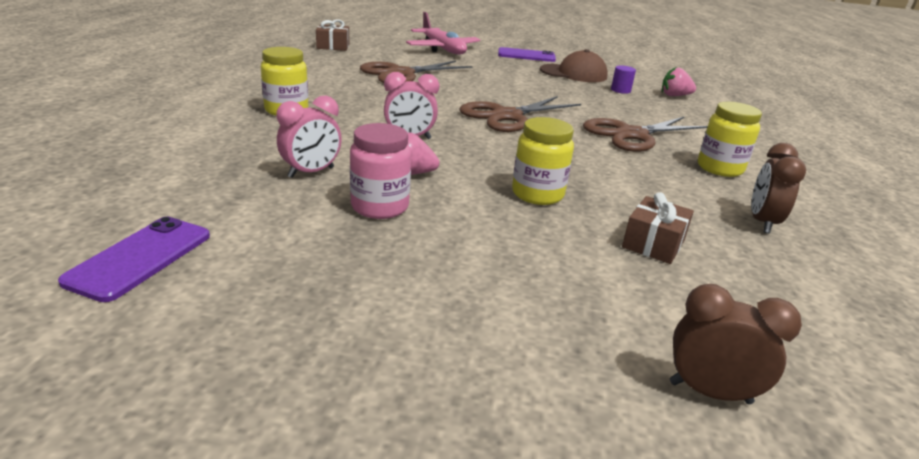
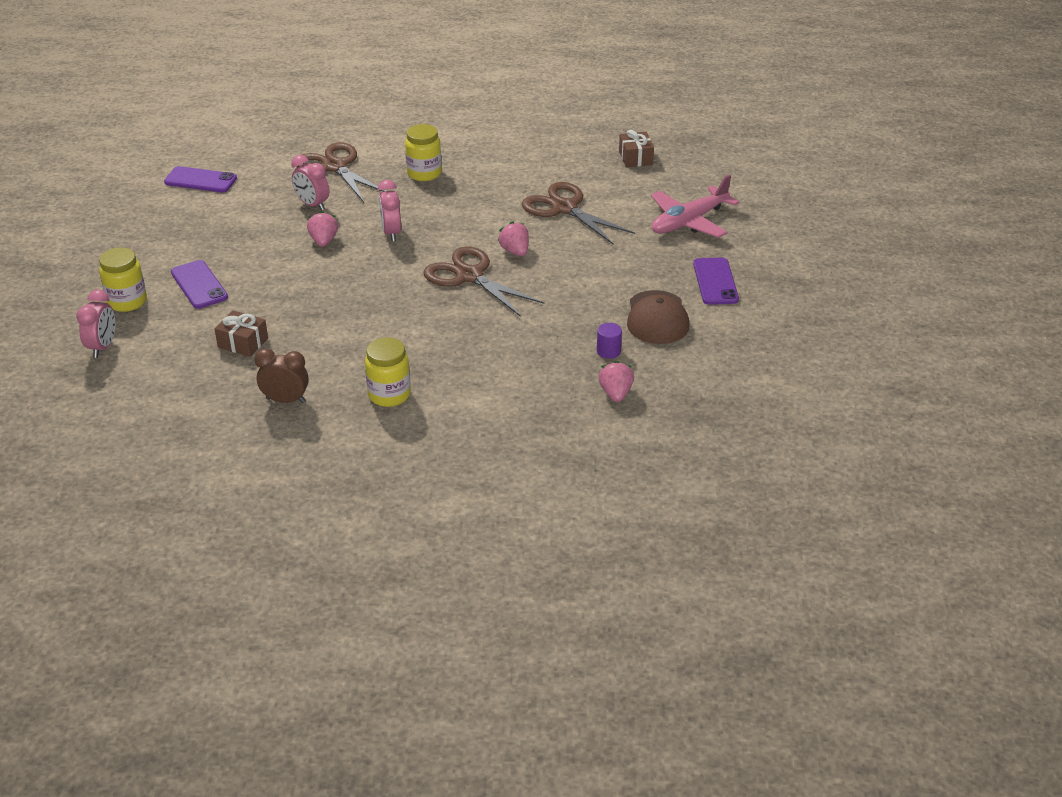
camera: 85 degrees right, 10 degrees up
pink jar [350,123,411,219] -> none
yellow jar [512,117,574,205] -> yellow jar moved to [99,247,147,312]
brown scissors [583,116,708,152] -> brown scissors moved to [297,142,385,202]
brown clock [670,284,802,404] -> pink clock [76,289,115,358]
none -> purple phone [171,260,228,309]
none -> pink strawberry [498,221,529,256]

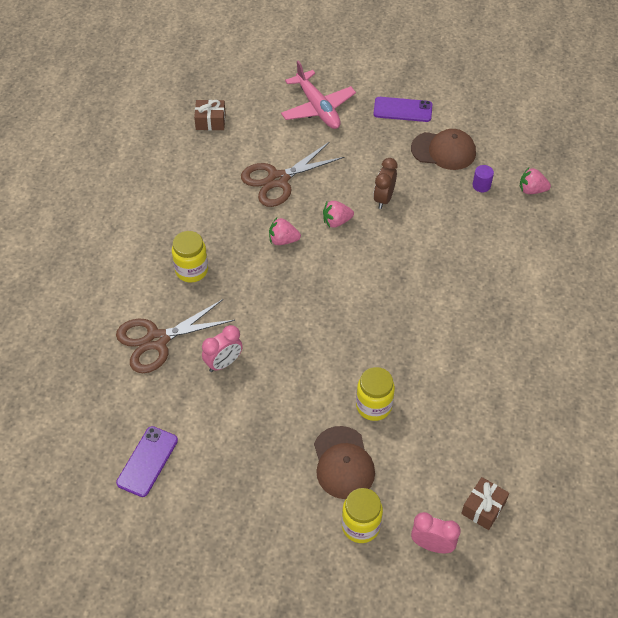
camera: 80 degrees left, 15 degrees up
purple phone [171,260,228,309] -> brown cap [314,426,375,499]
brown gift [214,310,268,357] -> brown gift moved to [461,477,509,530]
brown clock [255,348,309,403] -> brown clock moved to [373,158,397,209]
pink strawberry [307,211,338,247] -> pink strawberry moved to [269,218,301,245]
yellow jar [365,337,411,407] -> yellow jar moved to [356,367,395,421]
pink clock [378,180,401,241] -> none
brown scissors [423,247,545,317] -> none

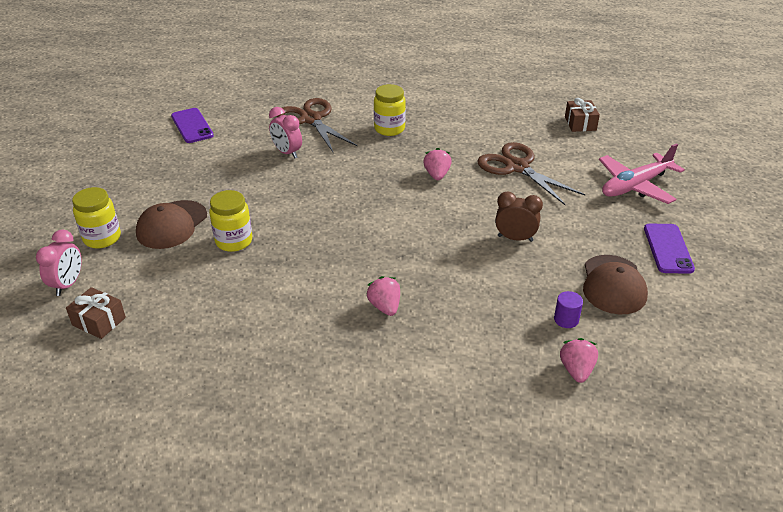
camera: 85 degrees right, 15 degrees down
purple phone [116,426,178,497] -> purple phone turned 45 degrees clockwise [171,108,214,143]
brown cap [314,426,375,499] -> brown cap turned 45 degrees counterclockwise [136,200,207,249]
pink strawberry [323,201,354,228] -> pink strawberry moved to [367,276,400,316]

